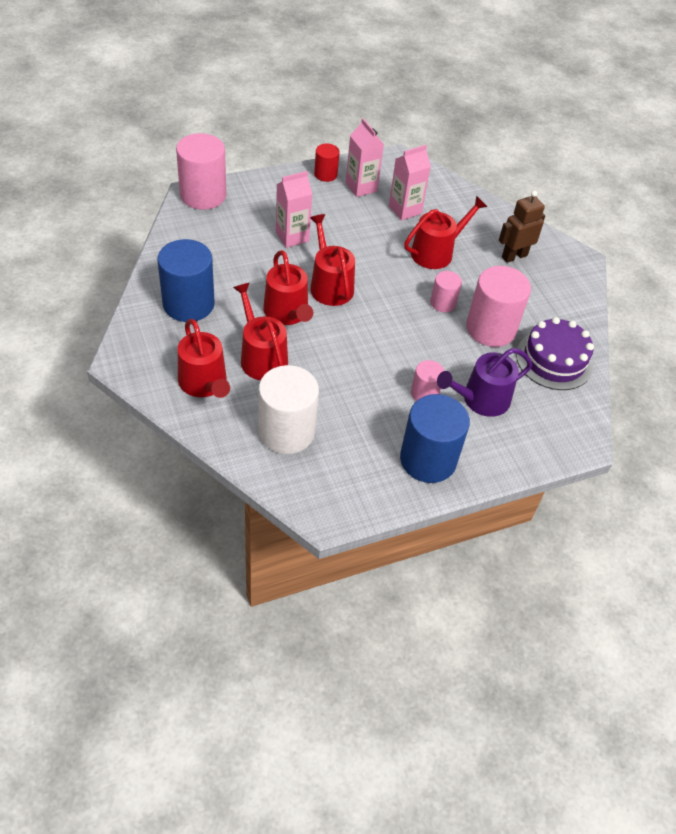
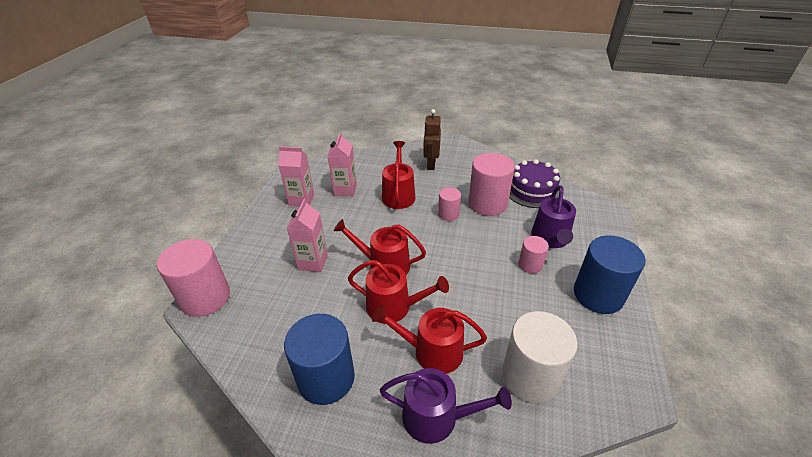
camera: 50 degrees left, 10 degrees down
red watering can [178,319,230,398] -> purple watering can [380,368,512,444]
red cylinder [314,143,340,182] -> none

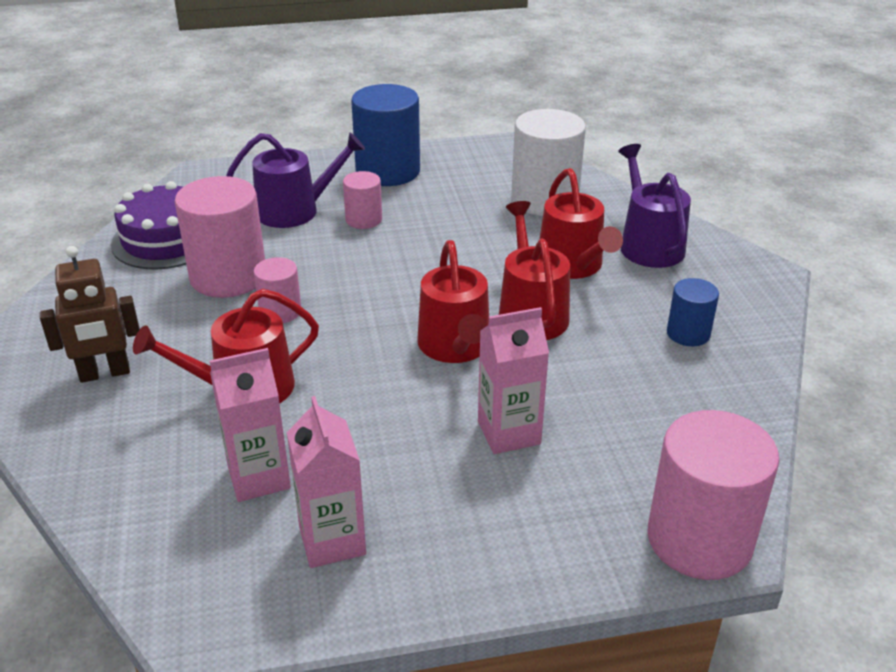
camera: 115 degrees left, 5 degrees down
blue cylinder [284,314,355,405] -> blue cylinder [667,278,719,346], size x0.53

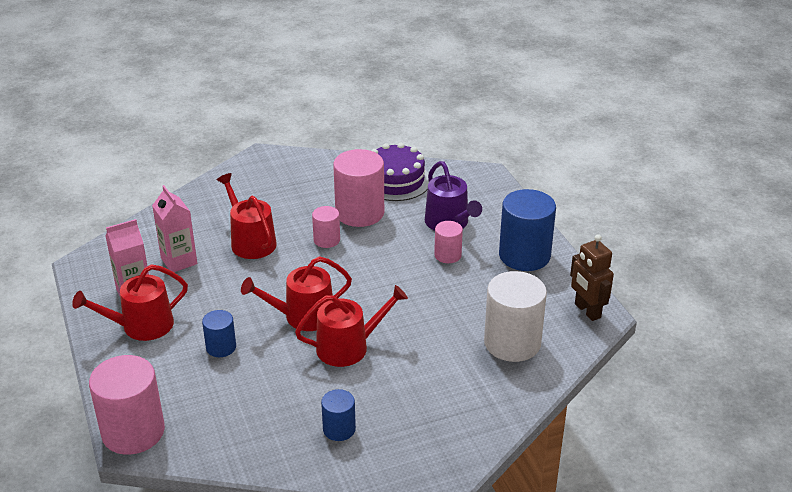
camera: 80 degrees right, 0 degrees up
brown robot [40,246,140,383] -> brown robot moved to [570,234,614,321]
pink carton [478,307,549,454] -> blue cylinder [202,310,236,357]
red watering can [540,168,623,279] -> red watering can moved to [72,264,188,341]
purple watering can [618,144,691,268] -> none

